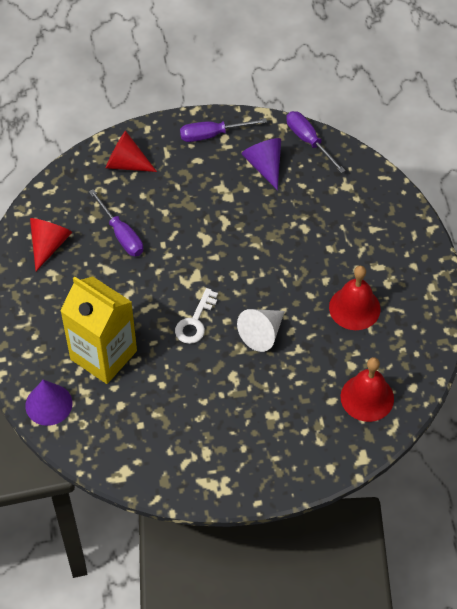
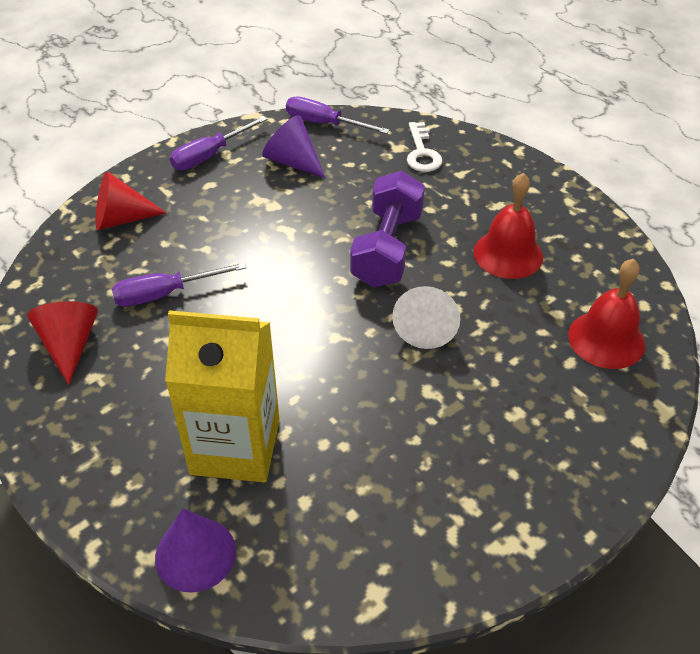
camera: 30 degrees left, 10 degrees down
purple screwdriver [89,189,143,256] -> purple screwdriver turned 135 degrees clockwise [112,262,246,307]
white key [175,288,218,344] -> white key moved to [407,122,443,172]
none -> purple dumbbell [350,171,425,287]

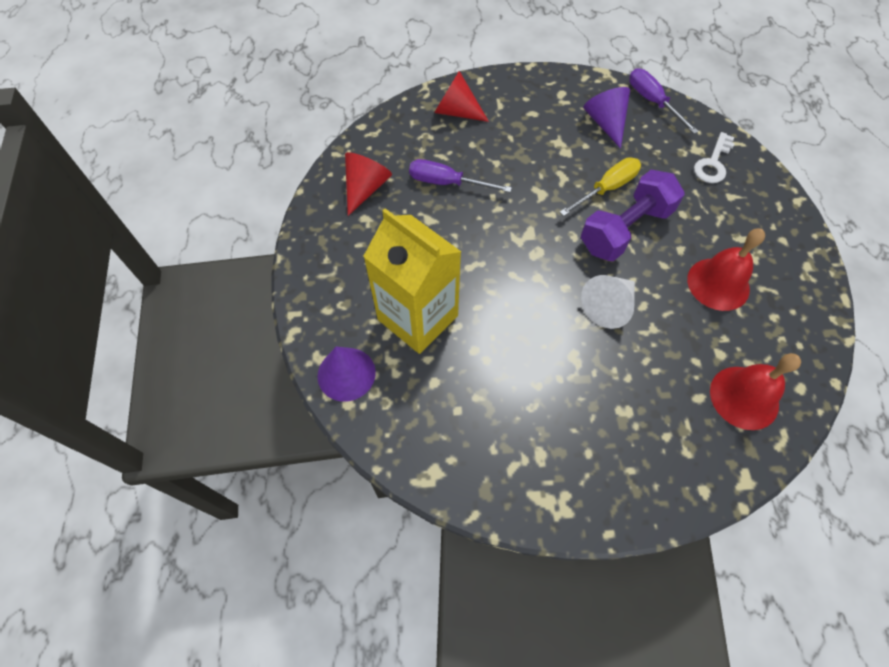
camera: 35 degrees right, 15 degrees up
purple screwdriver [170,116,268,170] -> none
none -> yellow screwdriver [559,157,641,216]

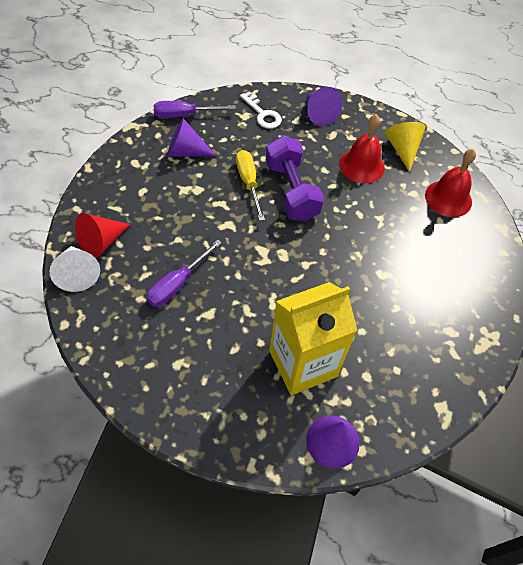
camera: 70 degrees left, 5 degrees down
red cone [345,152,392,216] -> none
white cone [581,275,635,329] -> white cone moved to [50,246,100,292]
none -> purple cone [307,87,342,126]
none -> yellow cone [385,122,426,172]

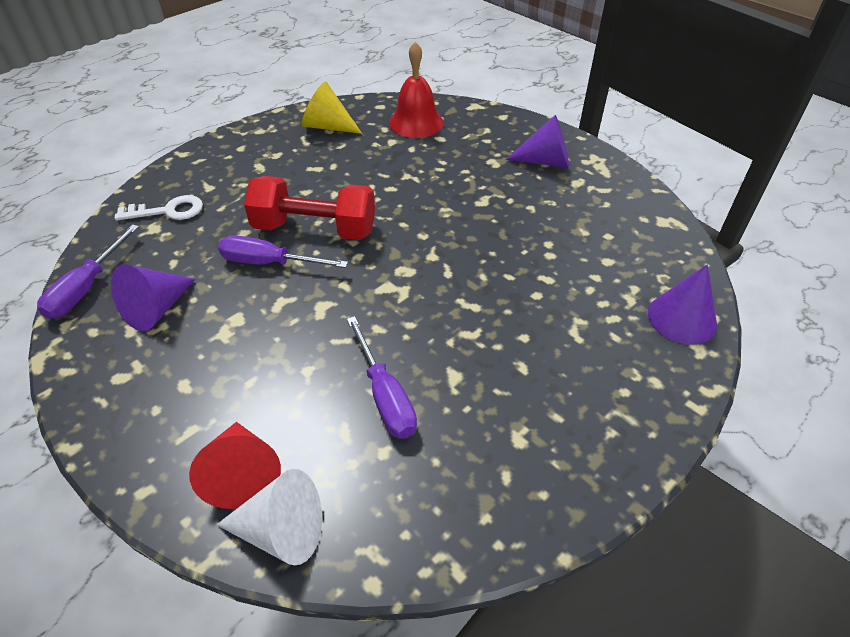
camera: 60 degrees left, 10 degrees down
yellow screwdriver [236,150,265,221] -> purple screwdriver [218,235,348,268]
purple dumbbell [266,136,324,221] -> red dumbbell [244,176,375,240]
yellow carton [269,282,357,395] -> none
purple cone [307,87,342,126] -> purple cone moved to [506,115,569,168]
red bell [339,114,385,183] -> none

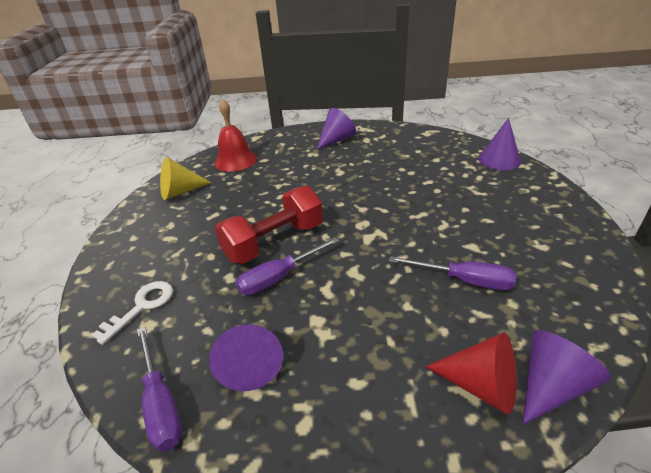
camera: 45 degrees left, 10 degrees down
white cone [216,469,322,566] -> purple cone [522,330,611,425]

